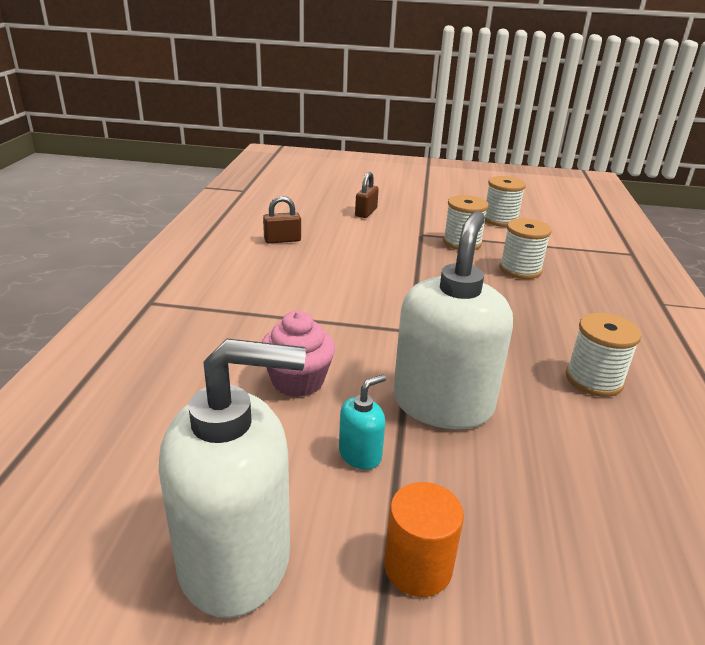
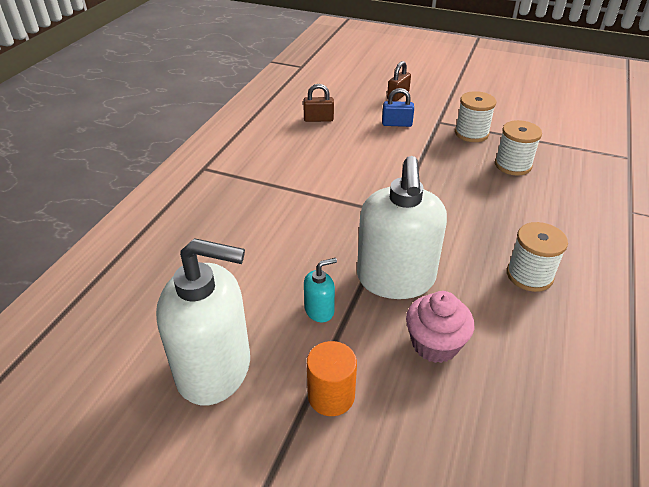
camera: 15 degrees right, 10 degrees up
pink cupcake [262,311,335,397] -> pink cupcake moved to [406,291,474,363]
white soap dispenser [393,211,513,429] -> white soap dispenser turned 150 degrees clockwise [357,156,447,299]
white spool [485,176,526,227] -> none
none -> blue padlock [382,88,414,127]

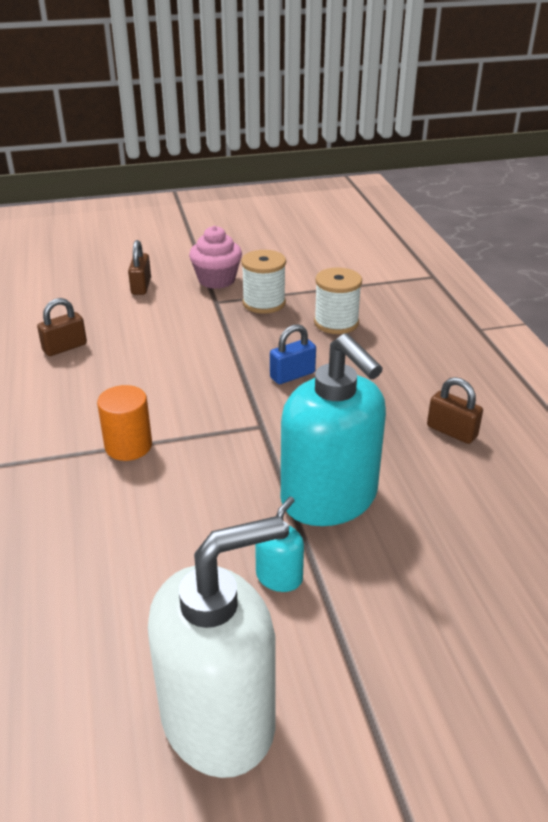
camera: 35 degrees left, 5 degrees down
orange cylinder [307,341,357,416] -> orange cylinder moved to [97,385,152,461]
white soap dispenser [357,156,447,299] -> turquoise soap dispenser [281,334,386,526]
blue padlock [382,88,414,127] -> blue padlock moved to [270,324,316,384]
pink cupcake [406,291,474,363] -> pink cupcake moved to [189,226,242,289]
white spool [507,222,568,292] -> brown padlock [427,377,483,444]

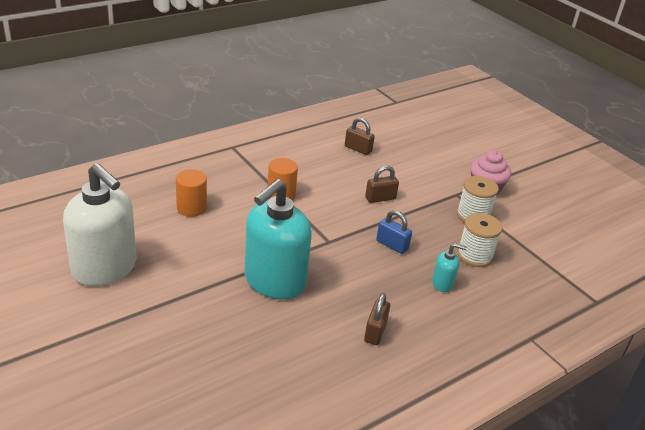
camera: 65 degrees right, 0 degrees up
brown padlock [128,240,151,295] -> brown padlock moved to [365,166,399,203]
turquoise soap dispenser [255,497,304,592] -> turquoise soap dispenser moved to [432,243,467,292]
none -> orange cylinder [176,169,207,217]

